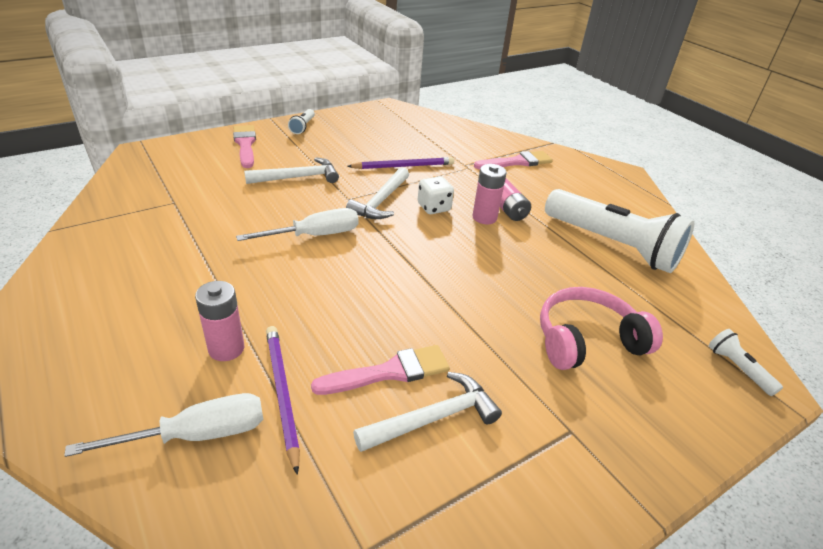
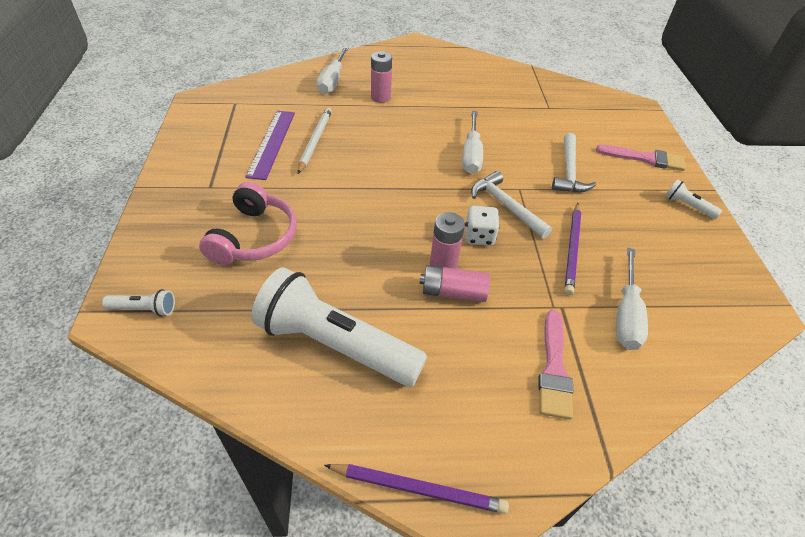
camera: 120 degrees right, 10 degrees up
purple pencil [266,326,300,475] -> purple pencil moved to [324,464,509,514]
pink brush [311,345,450,395] -> white pencil [298,107,332,174]
white hammer [353,372,502,452] -> purple ruler [246,111,295,180]
white flashlight [545,189,695,273] -> white flashlight turned 45 degrees clockwise [251,267,427,387]
none -> white screwdriver [616,248,648,350]

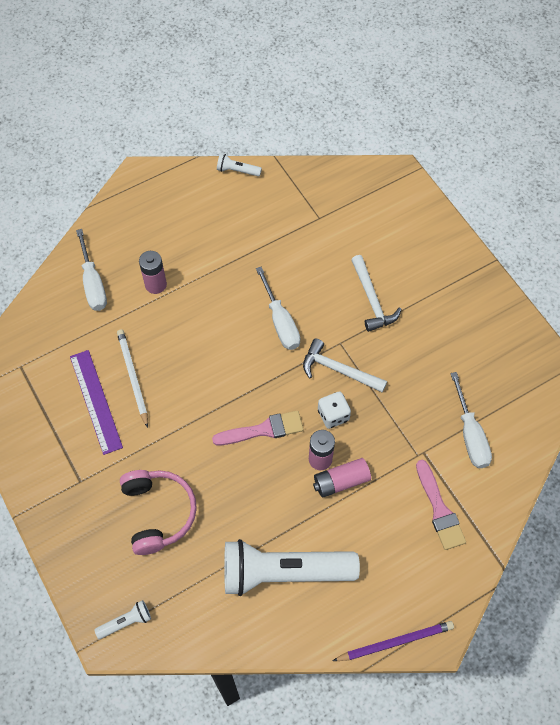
camera: 25 degrees left, 15 degrees up
purple pencil [564,203,581,295] -> none
pink brush [596,145,686,171] -> pink brush moved to [212,411,303,445]
white flashlight [665,179,722,219] -> white flashlight moved to [217,154,262,177]

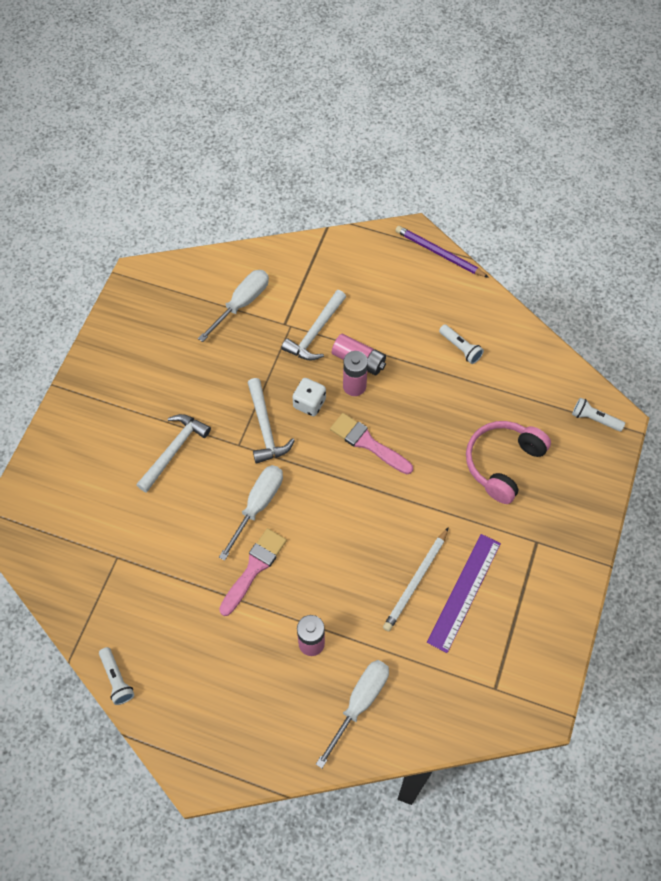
camera: 130 degrees left, 0 degrees up
white flashlight [224,539,360,596] -> white flashlight [439,324,484,364], size x0.41
pink brush [416,460,466,550] -> pink brush moved to [219,528,287,616]
none -> white hammer [281,290,346,361]

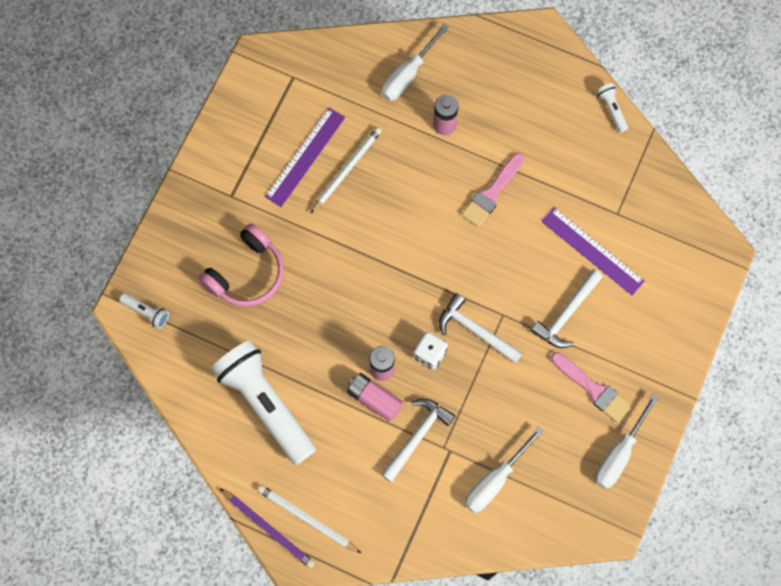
camera: 175 degrees left, 10 degrees up
white screwdriver [219,465,283,561] -> white screwdriver moved to [595,394,658,489]
white hammer [248,378,295,464] -> white hammer turned 45 degrees counterclockwise [439,293,523,364]
pink brush [330,413,413,474] -> pink brush moved to [551,352,632,423]
white flashlight [439,324,484,364] -> white flashlight [211,341,316,465], size x2.46
none -> white pencil [257,485,361,553]
none -> purple ruler [541,207,645,295]

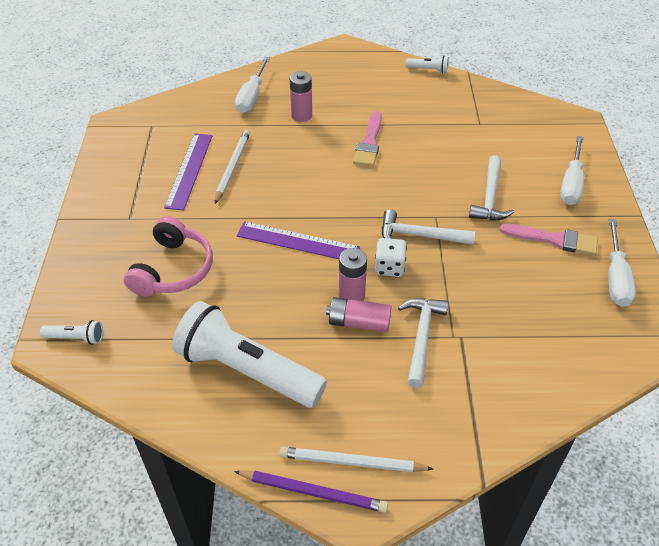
camera: 25 degrees left, 25 degrees down
white screwdriver [465,427,544,513] -> white screwdriver moved to [560,136,584,205]
purple ruler [541,207,645,295] -> purple ruler moved to [237,221,360,259]
white flashlight [596,83,629,133] -> white flashlight turned 150 degrees clockwise [406,56,449,73]

